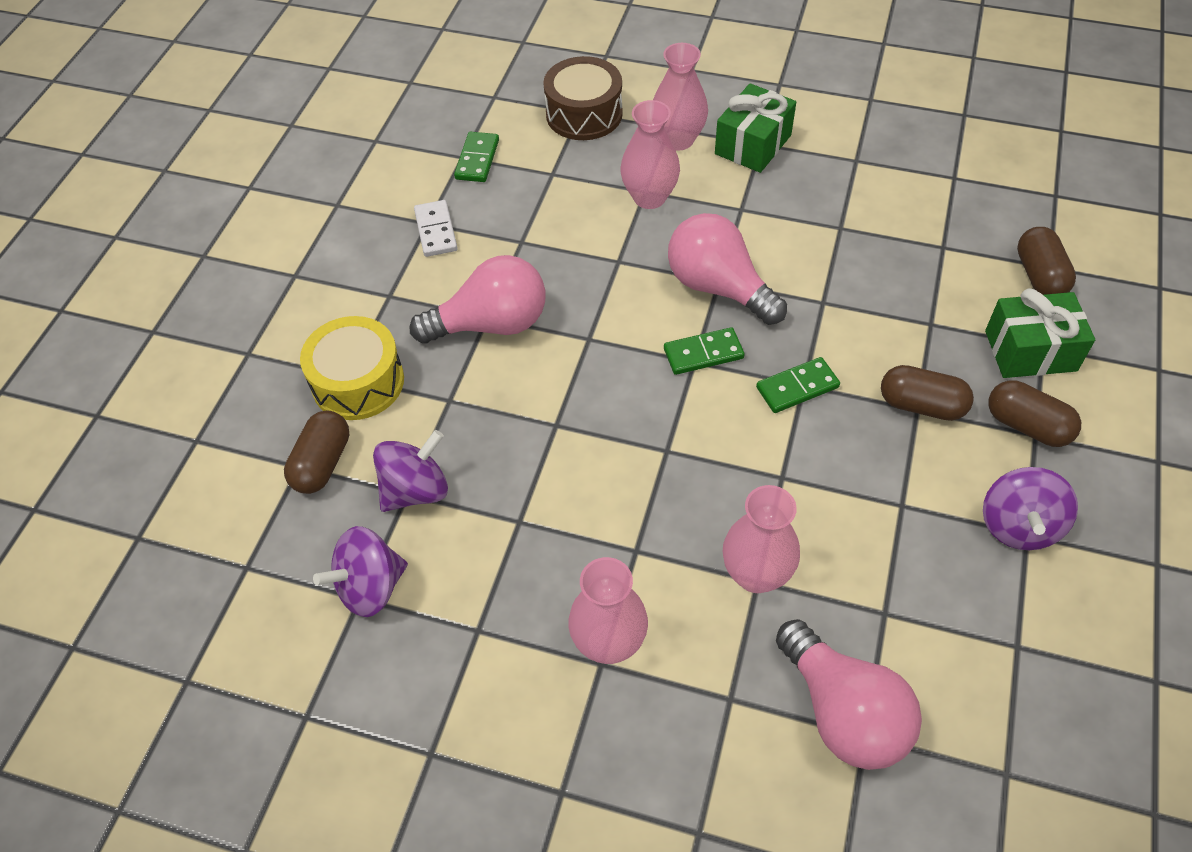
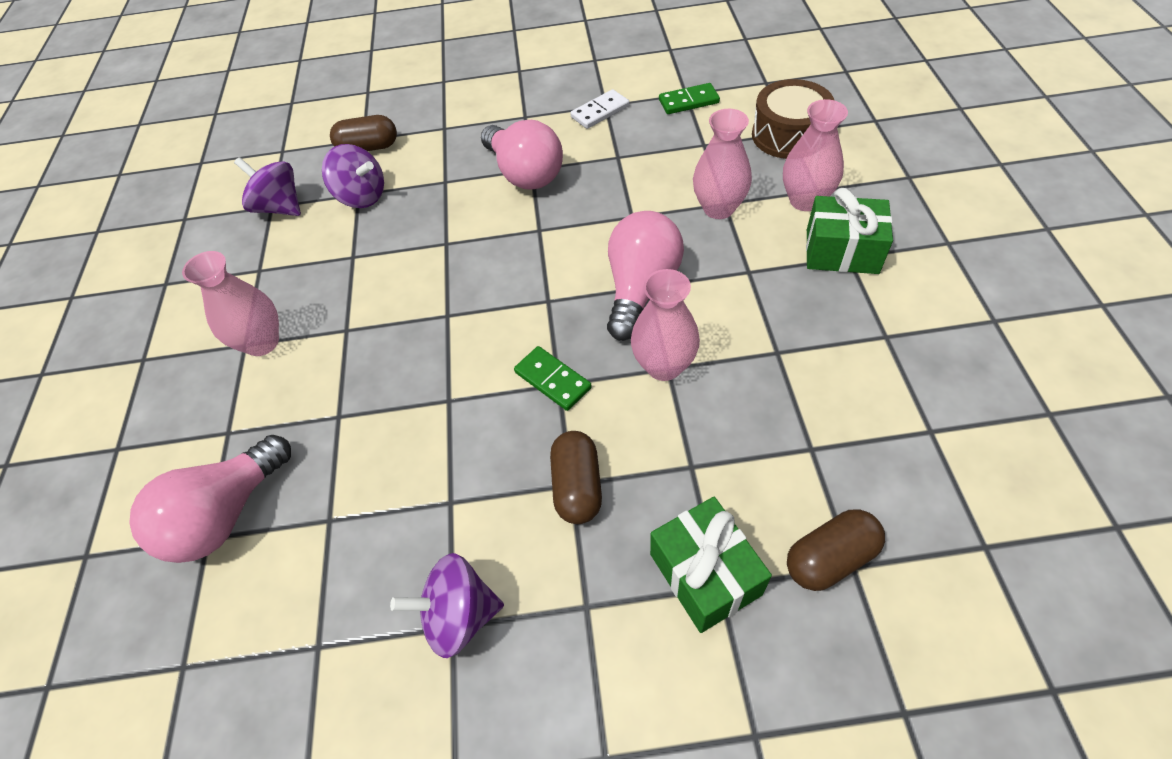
camera: 70 degrees right, 0 degrees up
yellow drum [300,316,404,420] -> none
green domino [664,327,744,375] -> none
pink vase [722,485,800,593] -> pink vase moved to [631,269,700,381]
brown capsule [988,380,1081,447] -> none

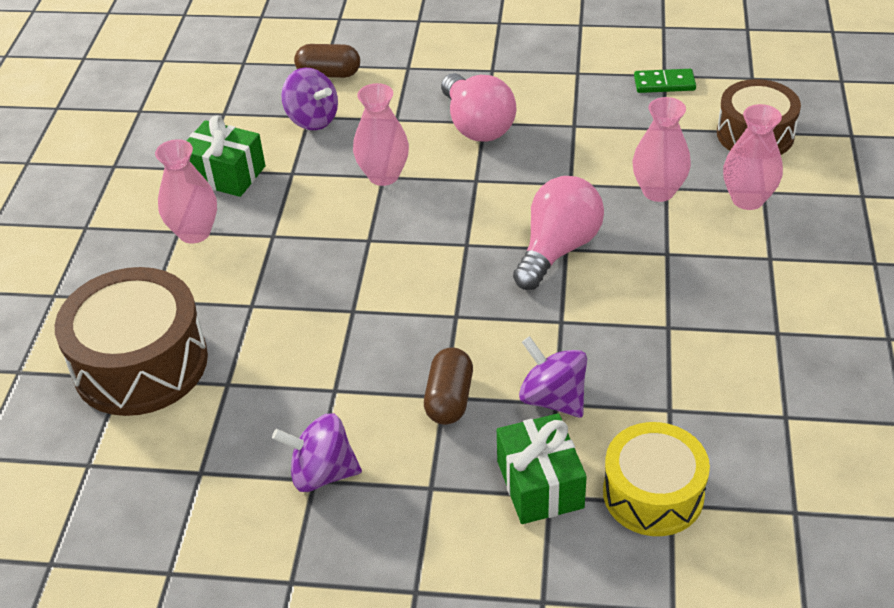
camera: 10 degrees right, 10 degrees down
pink light bulb [129,435,291,563] -> brown drum [55,267,208,416]
purple spinning top [234,157,301,216] -> purple spinning top moved to [519,336,587,418]
green domino [514,346,592,411] -> none
white domino [570,89,630,129] -> none
pink vase [631,269,700,381] -> pink vase moved to [353,83,409,186]
brown capsule [787,509,885,591] -> yellow drum [603,422,710,536]
green gift [806,188,893,274] -> green gift moved to [187,116,265,197]

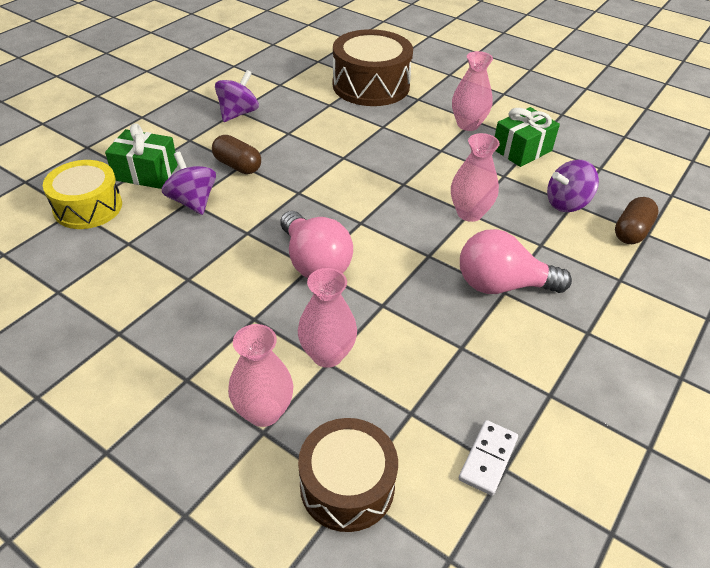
camera: 115 degrees right, 0 degrees up
purple spinning top [519,336,587,418] -> purple spinning top turned 105 degrees counterclockwise [162,152,216,215]
green domino [634,69,696,93] -> white domino [459,420,518,496]

